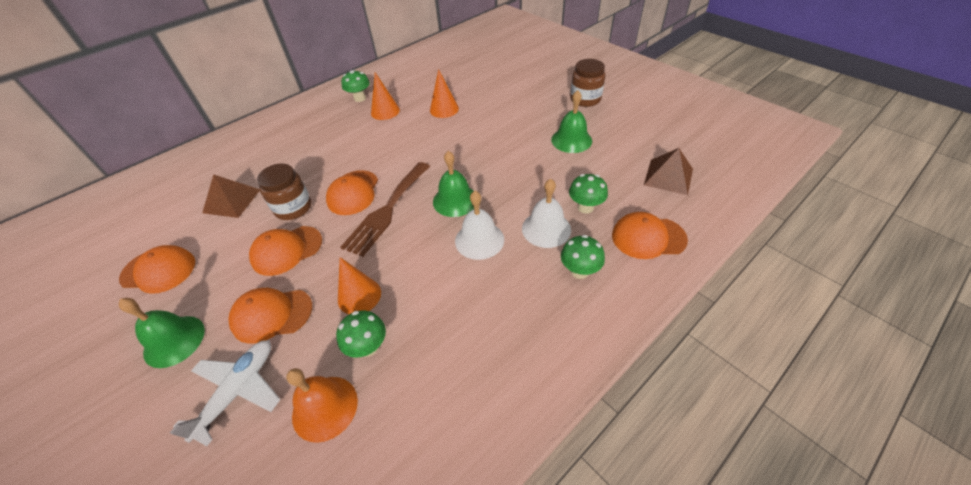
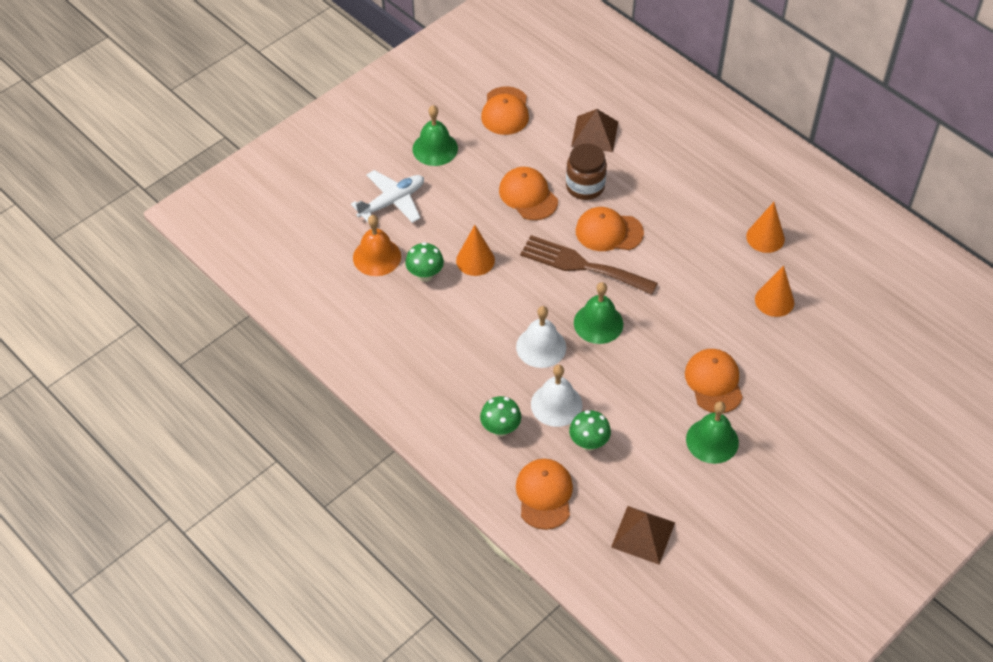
camera: 85 degrees right, 5 degrees up
white plane [170,340,281,446] -> white plane turned 60 degrees counterclockwise [351,170,424,223]
orange cap [228,288,312,344] -> orange cap moved to [685,349,743,413]
green mushroom [341,70,370,102] -> none
brown jar [570,59,605,107] -> none

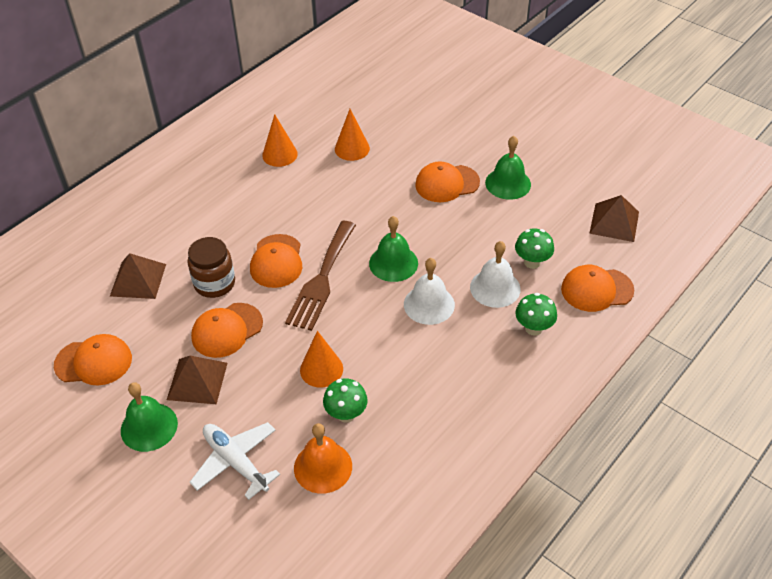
camera: 95 degrees left, 5 degrees down
none -> brown pyramid [167,356,228,404]

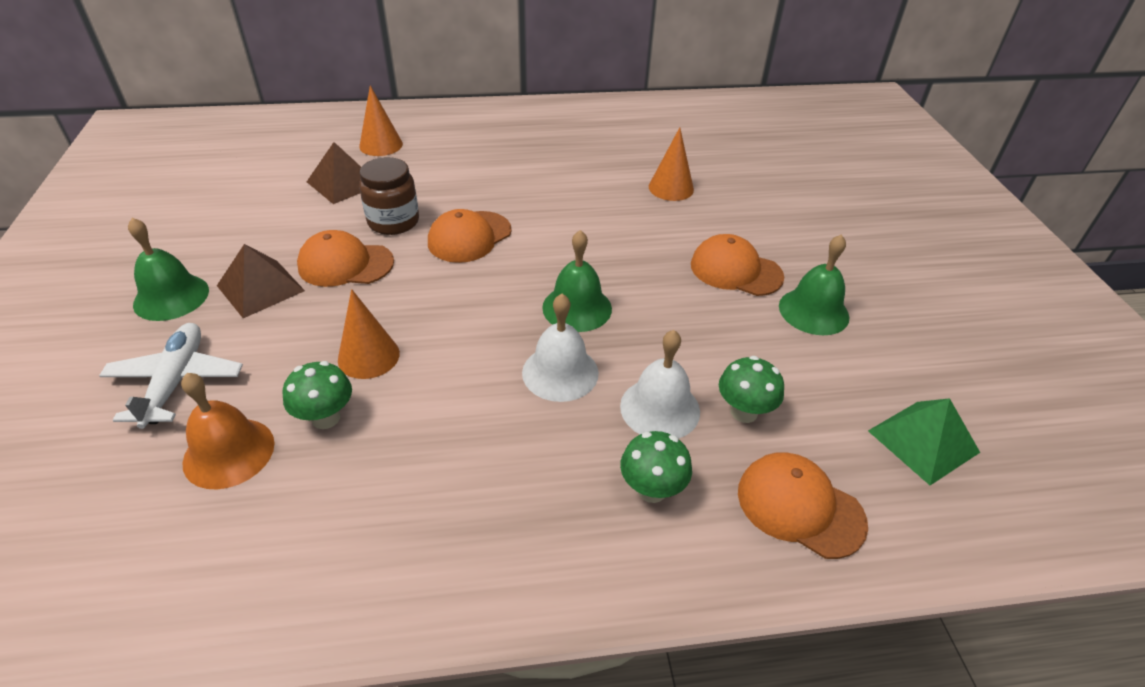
camera: 40 degrees right, 5 degrees down
orange cap [54,334,132,386] -> none
orange cone [262,114,298,167] -> orange cone moved to [359,85,403,156]
brown fork [285,221,356,331] -> none
brown pyramid [589,195,639,242] -> green pyramid [868,398,980,485]

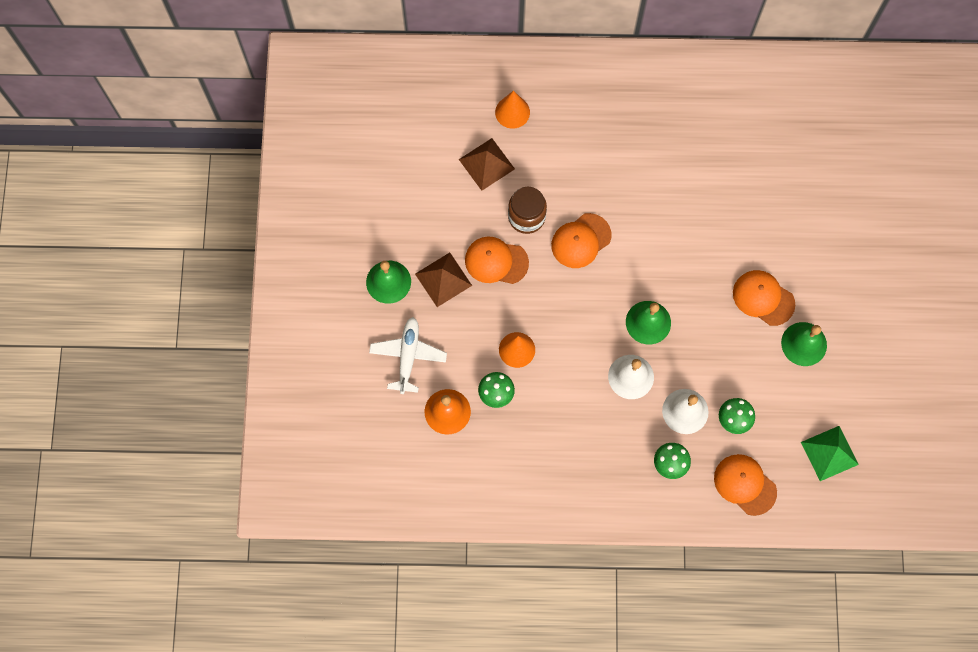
camera: 10 degrees right, 30 degrees up
orange cone [649,127,694,201] -> none

